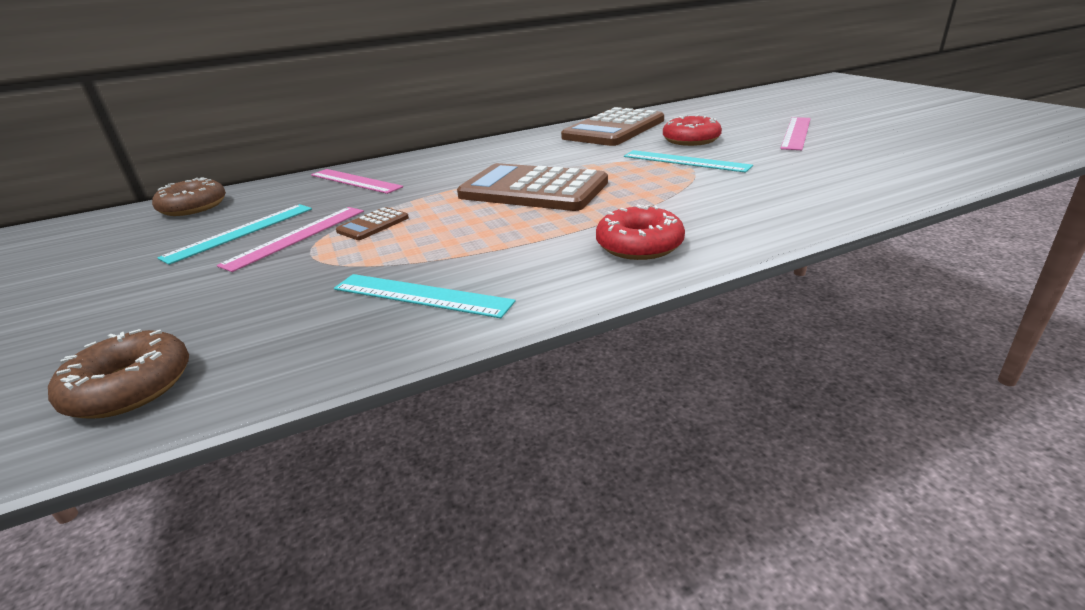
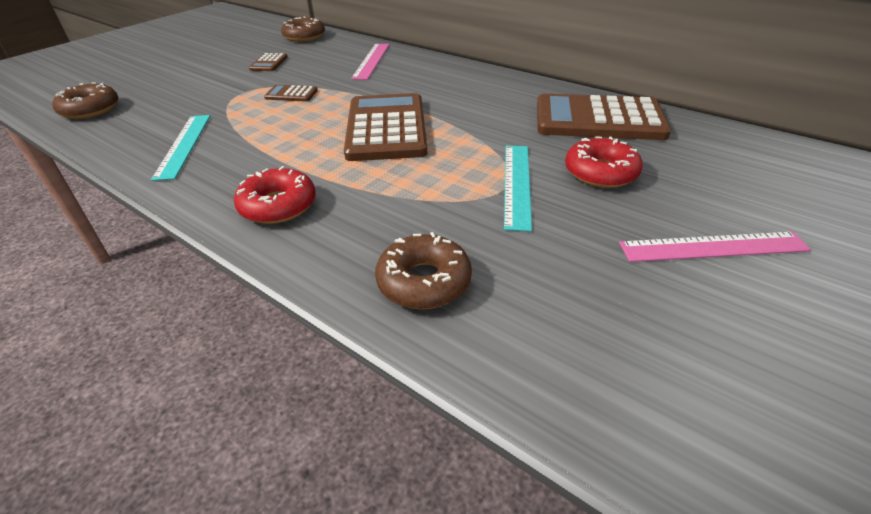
camera: 60 degrees right, 10 degrees up
turquoise ruler [157,204,312,265] -> brown calculator [249,53,287,71]
pink ruler [217,207,364,272] -> none
none -> brown donut [375,232,472,309]

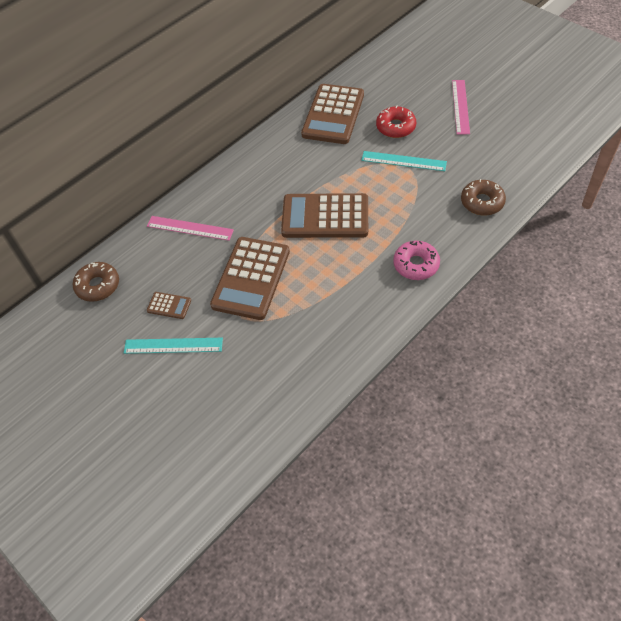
camera: 80 degrees left, 15 degrees up
brown donut [52,82,118,119] -> none
turquoise ruler [151,115,210,181] -> turquoise ruler moved to [124,338,223,354]
red donut [234,166,316,224] -> pink donut [393,241,440,280]
brown calculator [264,85,318,102] -> brown calculator [210,237,290,320], size x2.31

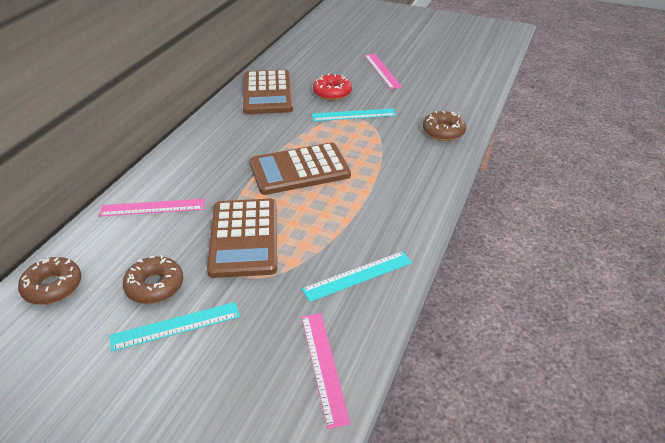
camera: 25 degrees left, 15 degrees down
brown calculator [147,292,191,319] -> brown donut [123,255,183,304]
pink donut [393,241,440,280] -> none
none -> turquoise ruler [302,251,412,302]
none -> pink ruler [302,313,351,429]

